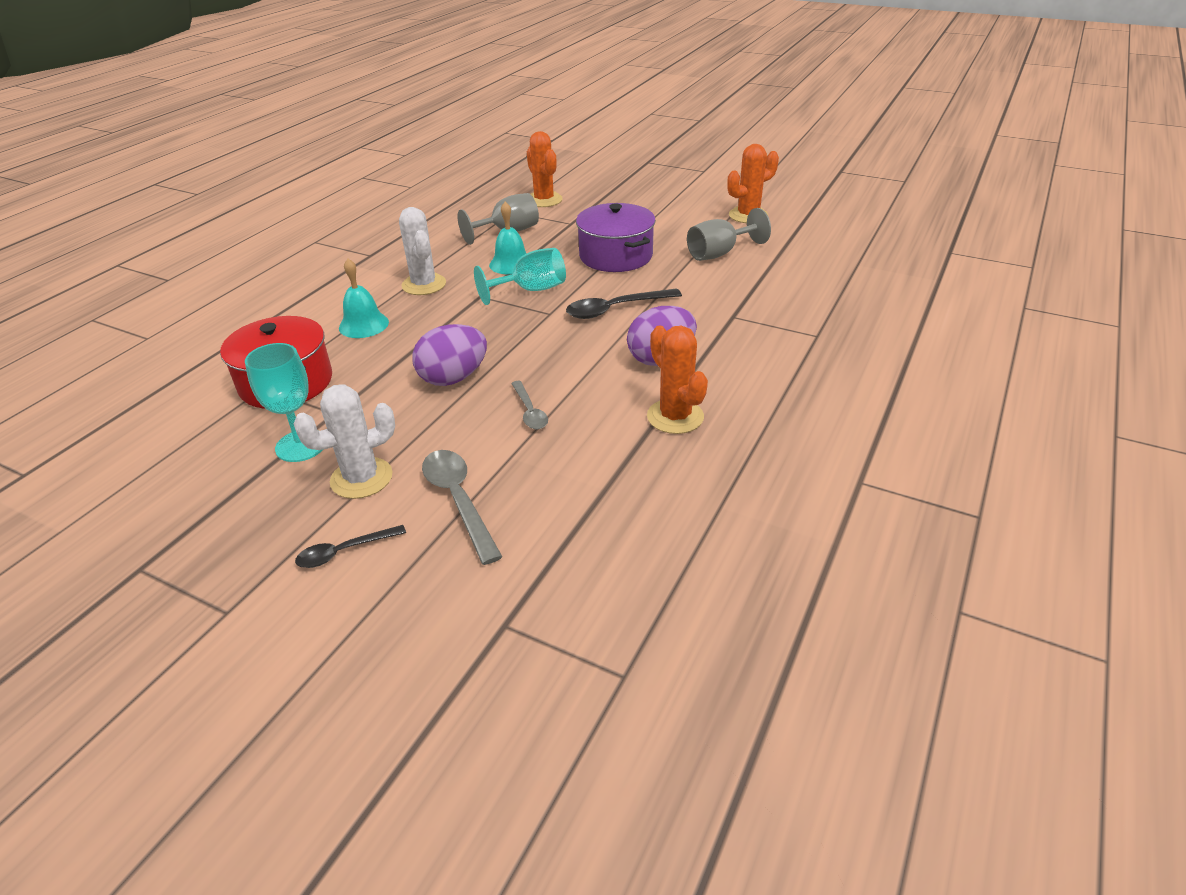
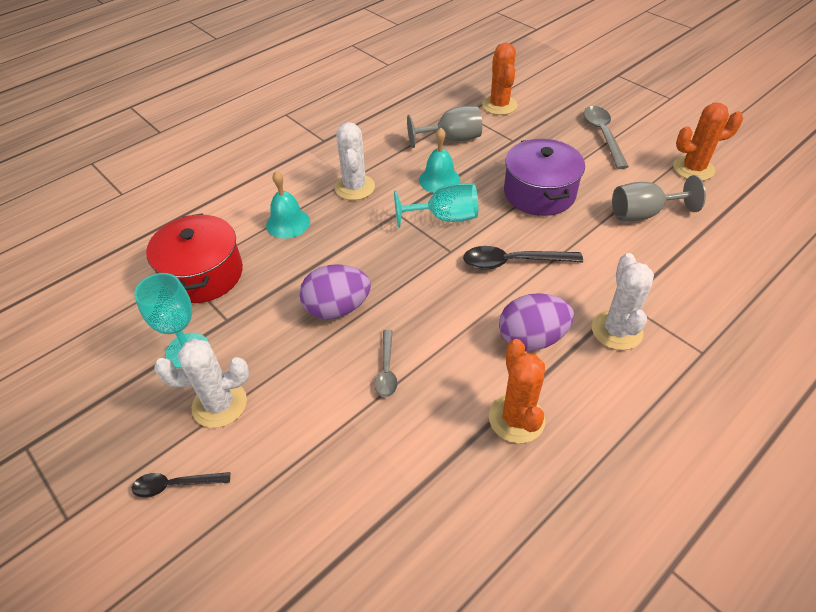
camera: 20 degrees right, 10 degrees up
grey spoon [422,450,502,565] -> grey spoon moved to [584,106,629,169]
none -> white cactus [592,253,654,350]

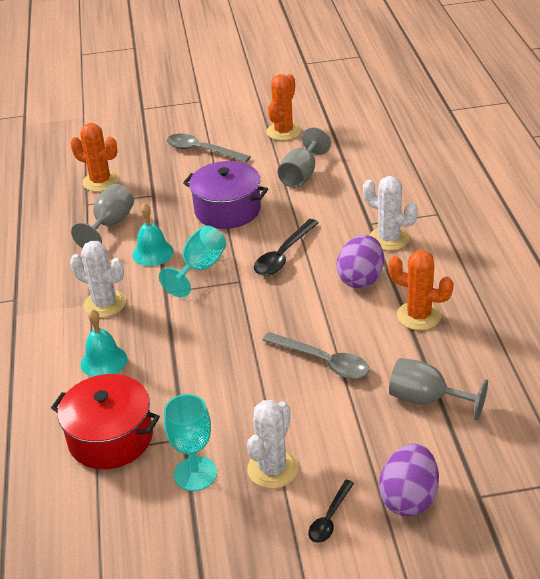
camera: 55 degrees left, 10 degrees down
purple egg [299,264,371,319] -> purple egg moved to [379,444,439,516]
grey spoon [374,330,398,397] -> grey spoon [262,332,370,379], size x1.62
none -> grey goblet [389,358,488,421]

